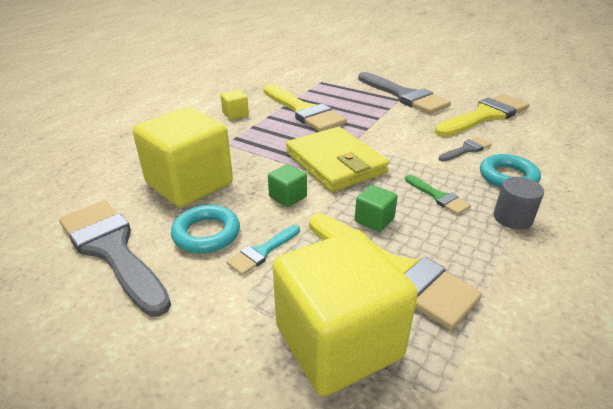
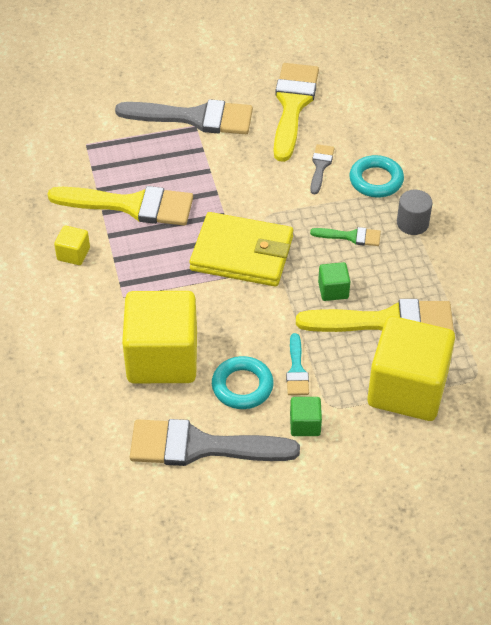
camera: 45 degrees left, 15 degrees up
green cube [268,164,307,207] -> green cube moved to [290,397,322,436]

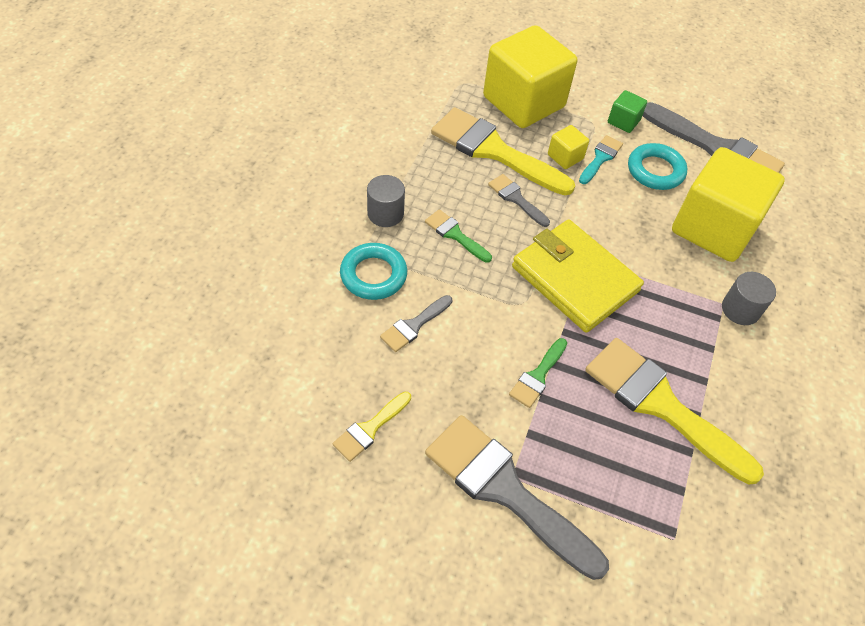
camera: 150 degrees left, 5 degrees up
yellow cube [54,225,90,265] -> yellow cube moved to [548,125,589,169]
yellow brush [274,63,319,162] -> yellow brush [333,392,411,462], size x0.47
green cube [318,262,350,301] -> grey brush [488,174,550,227]
none -> green brush [509,338,567,408]
none -> grey cylinder [722,272,776,325]

